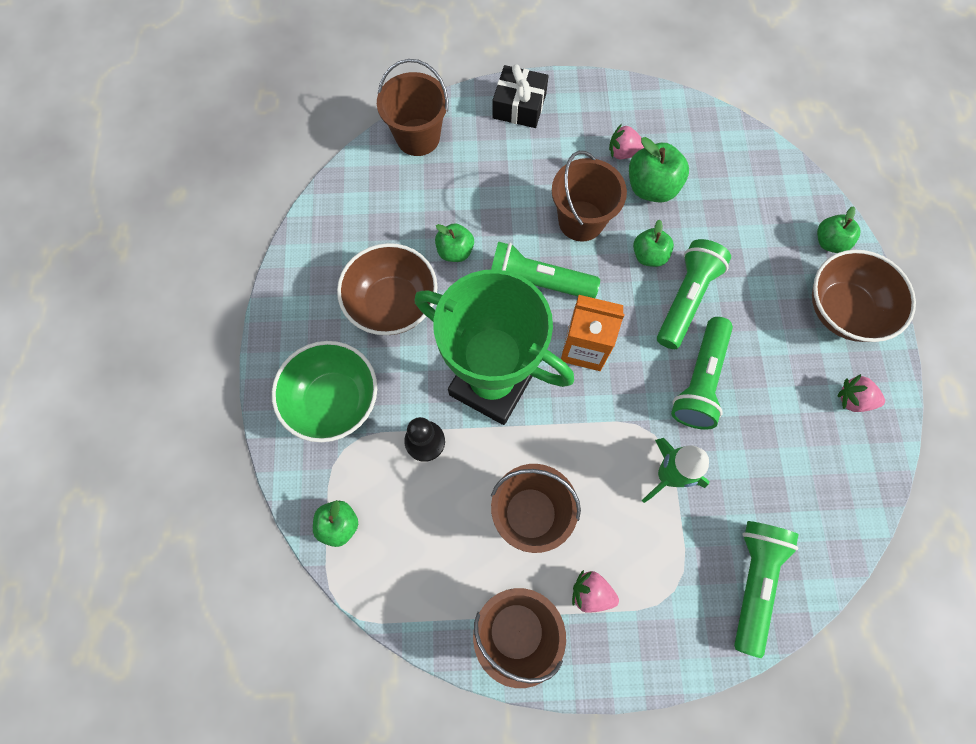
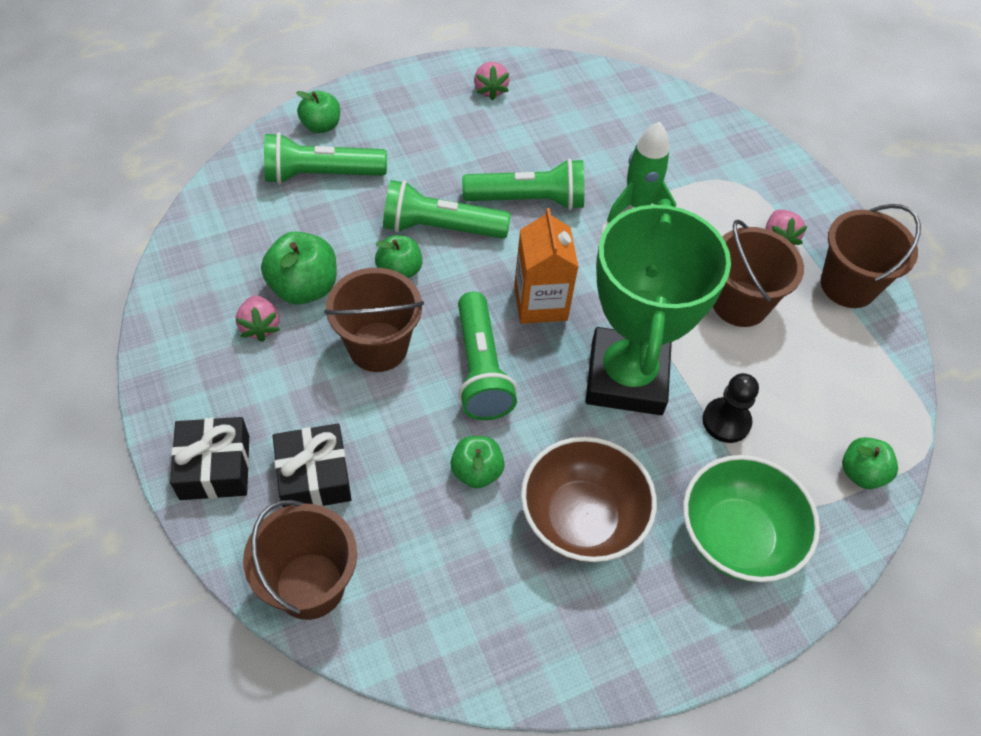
camera: 115 degrees left, 15 degrees down
green flashlight [734,521,799,658] -> green flashlight moved to [264,132,387,184]
brown bowl [812,250,916,342] -> none
none -> black gift [273,423,352,507]

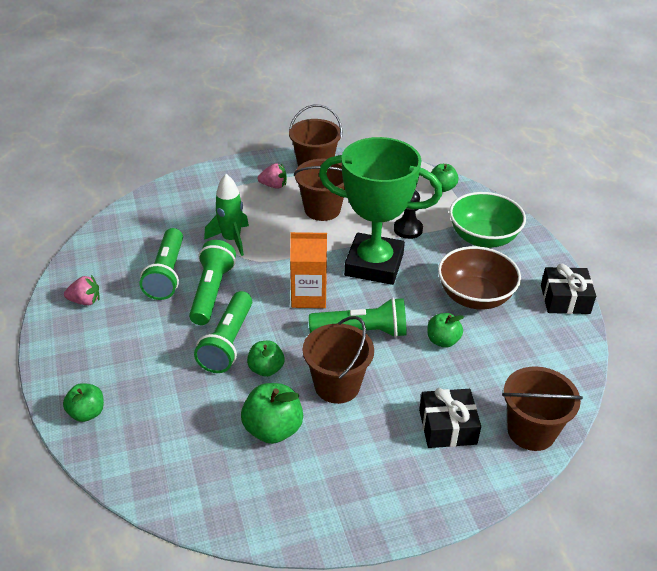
camera: 80 degrees left, 15 degrees down
black gift [170,417,249,500] -> black gift moved to [541,264,596,314]
pink strawberry [236,295,280,342] -> none
green flashlight [264,132,387,184] -> green flashlight moved to [140,228,183,300]

